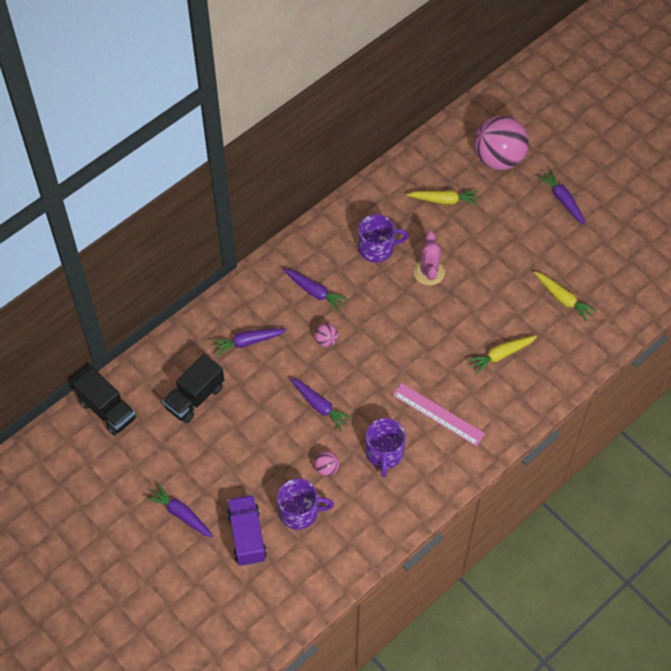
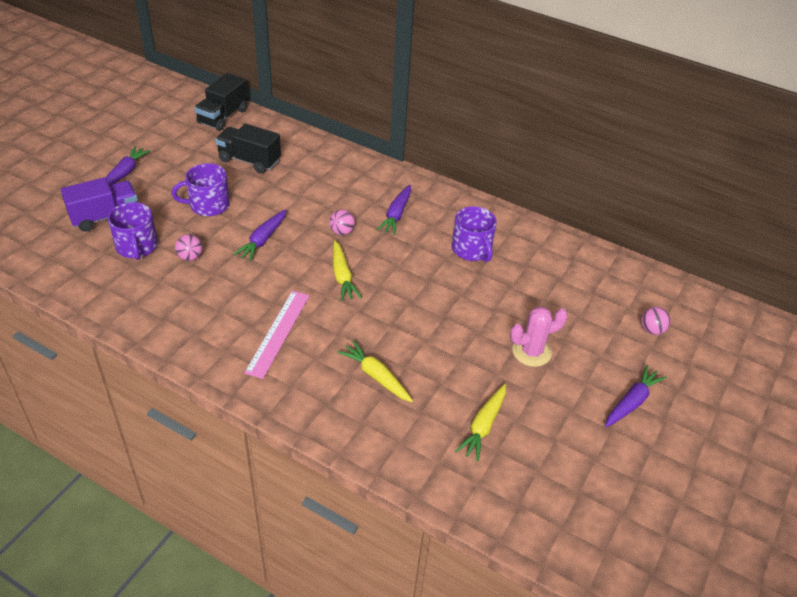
camera: 70 degrees right, 15 degrees down
purple carrot [211,328,287,356] -> none
purple mug [365,418,406,477] -> purple mug moved to [171,163,230,216]
yellow carrot [407,190,479,205] -> yellow carrot moved to [333,240,362,301]
pink cactus [414,231,445,286] -> pink cactus moved to [510,306,568,367]
pink ball [474,116,529,170] -> pink ball [641,307,670,335], size x0.41

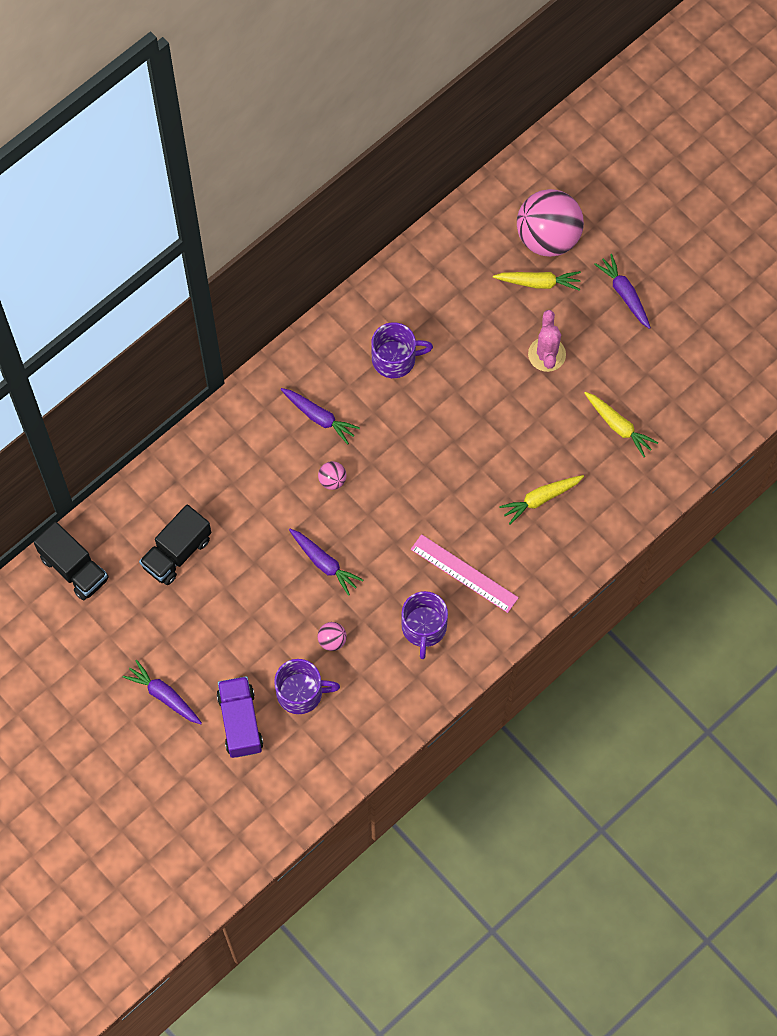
camera: 70 degrees left, 25 degrees up
purple mug [171,163,230,216] -> purple mug moved to [402,591,448,659]
yellow carrot [333,240,362,301] -> yellow carrot moved to [493,271,581,291]
pink ball [641,307,670,335] -> pink ball [517,189,584,257], size x2.42

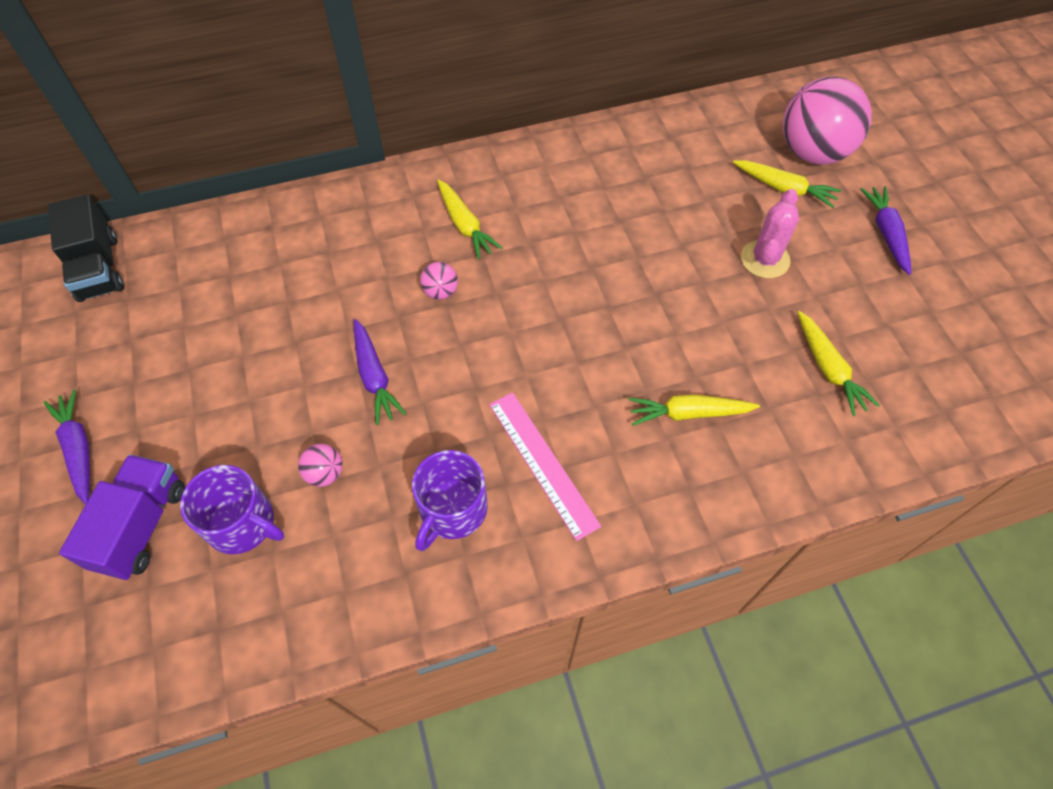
camera: 25 degrees right, 10 degrees down
black truck [139,504,211,585] -> none
purple carrot [280,388,360,445] -> yellow carrot [437,179,503,259]
purple mug [371,322,433,378] -> none

